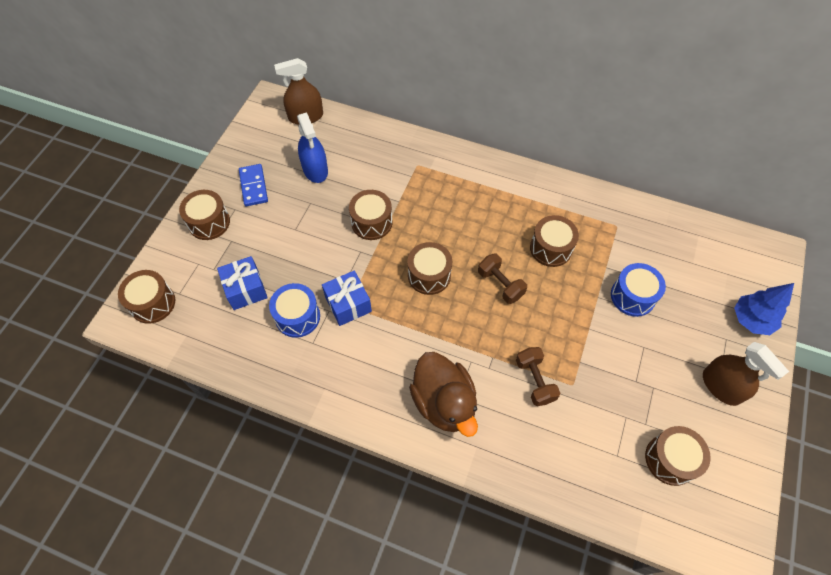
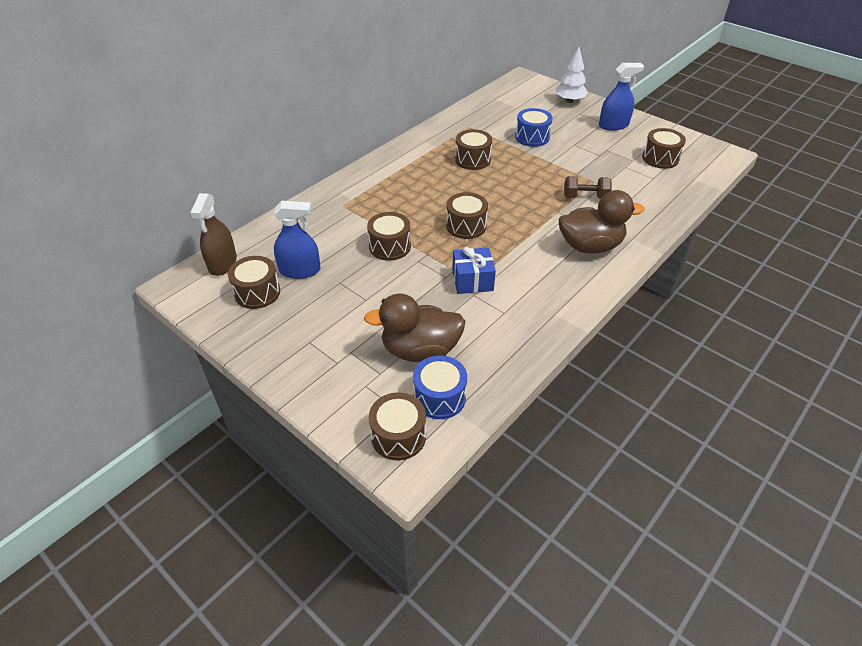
camera: 70 degrees left, 15 degrees down
brown drum [179,190,230,240] -> brown drum moved to [228,256,280,309]
blue gift [217,256,268,310] -> brown duck [364,293,466,362]
blue domino [239,164,268,206] -> none
blue drum [269,283,320,338] -> blue drum moved to [413,355,467,419]
brown dumbbell [478,253,527,304] -> none
brown spray bottle [703,342,789,406] -> blue spray bottle [599,63,644,131]
blue tree [734,283,794,335] -> white tree [556,47,588,103]

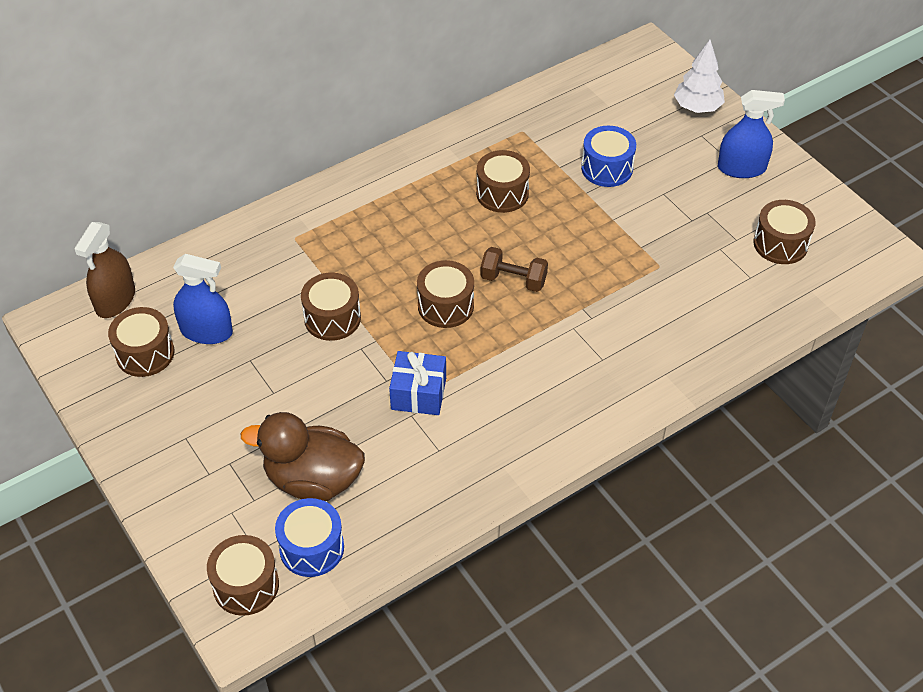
camera: 15 degrees right, 5 degrees up
brown duck [559,190,644,253] -> none
brown dumbbell [564,176,612,199] -> brown dumbbell moved to [480,247,548,292]

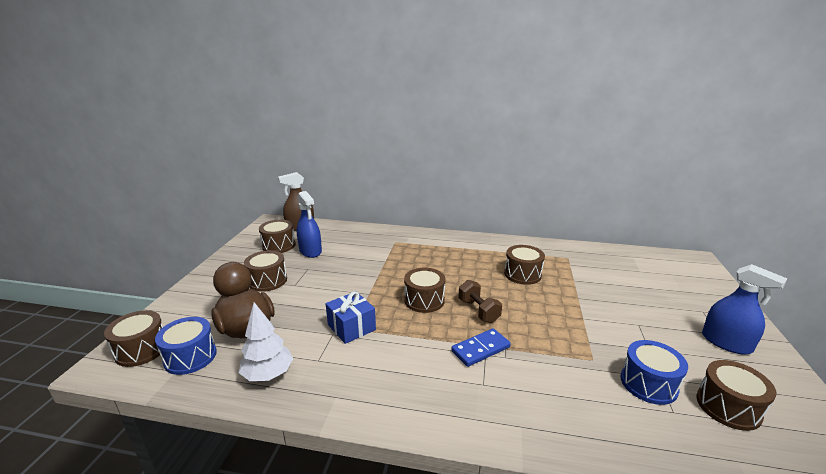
camera: 45 degrees right, 25 degrees down
brown drum [301,273,361,341] -> brown drum moved to [244,250,287,292]
blue drum [581,126,636,187] -> blue drum moved to [620,340,688,405]
white tree [674,40,725,113] -> white tree moved to [239,302,293,381]
none -> blue domino [451,328,511,367]

